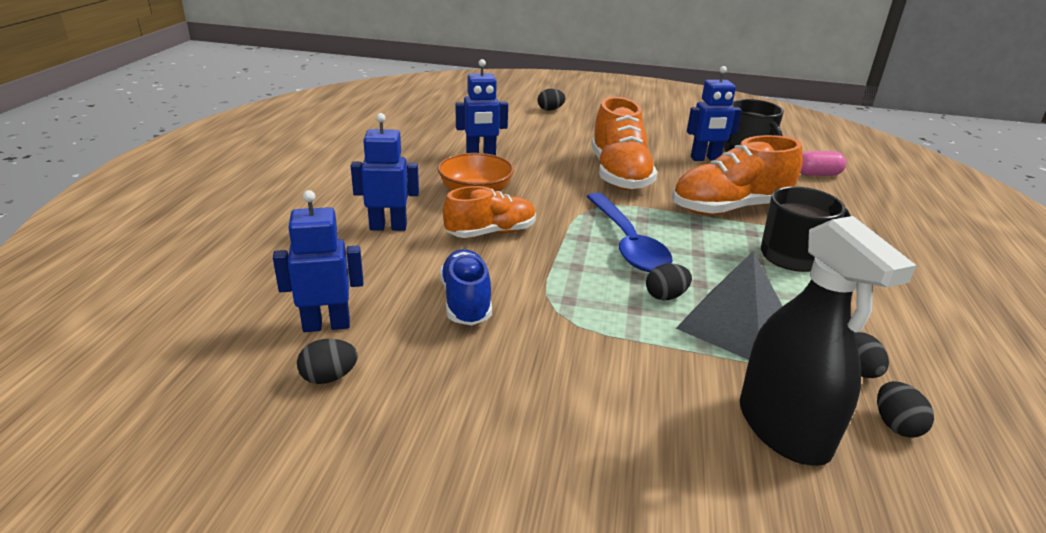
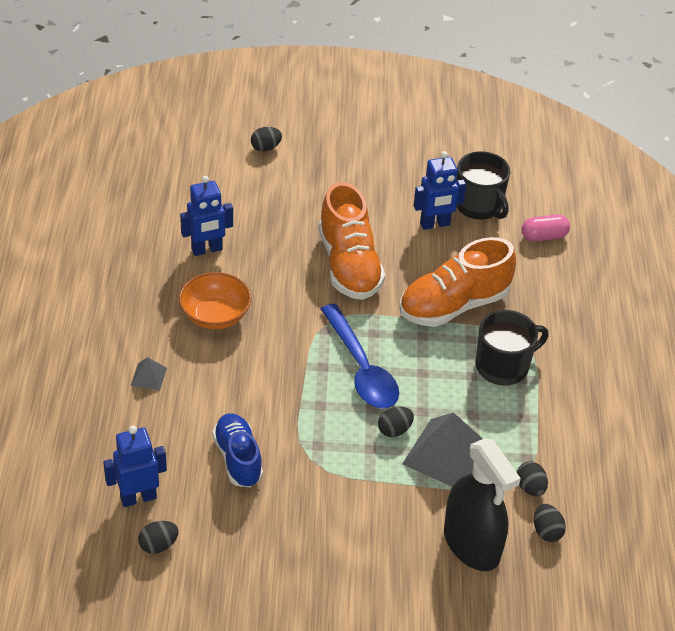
camera: 10 degrees left, 15 degrees up
blue robot [351,113,419,231] -> grey pyramid [131,357,167,390]
orange shoe [443,186,536,238] -> none

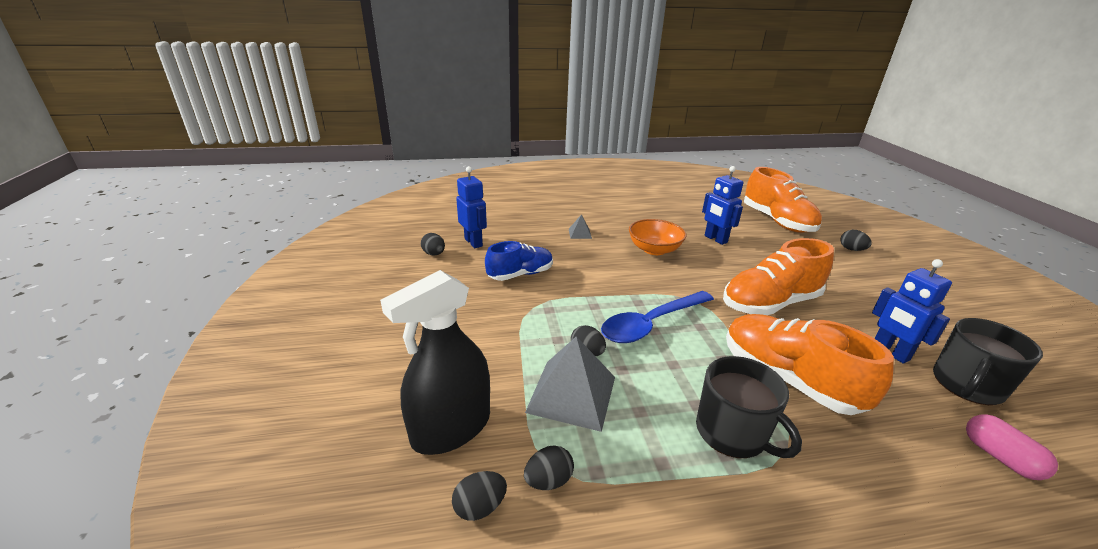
camera: 80 degrees right, 15 degrees down
none -> orange shoe [744,167,822,233]

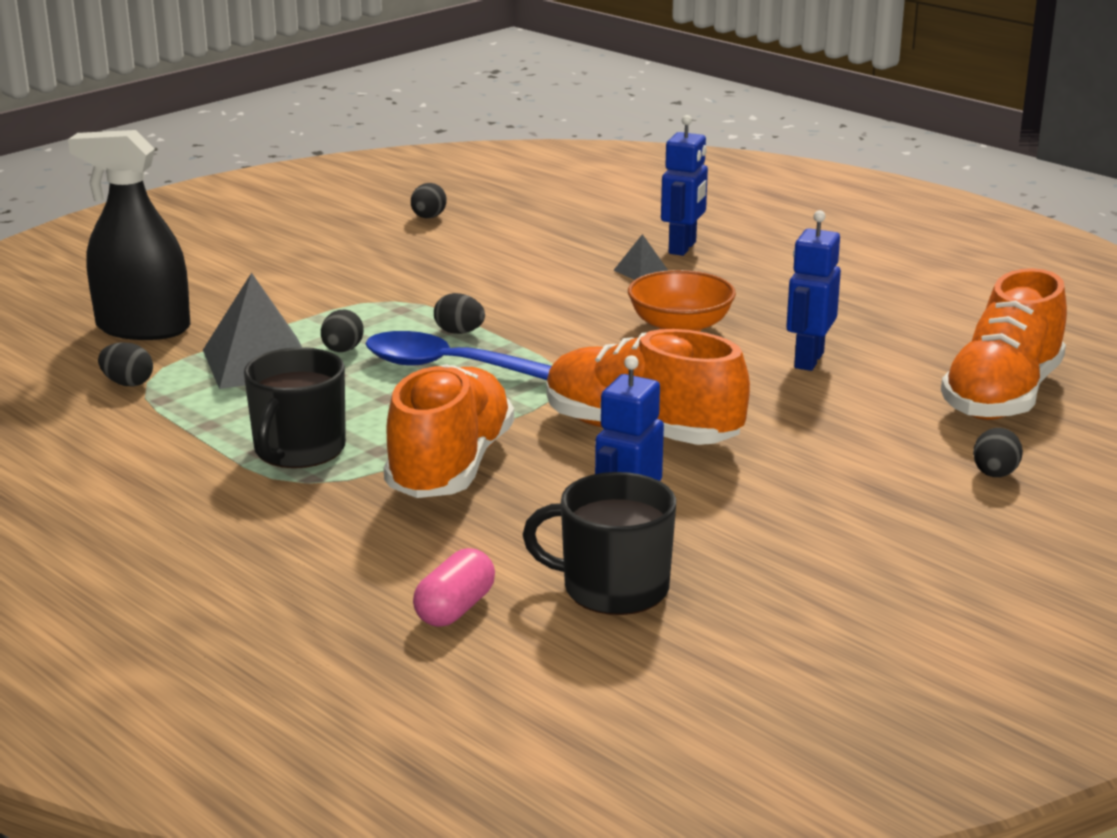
camera: 55 degrees right, 5 degrees down
black egg [452,471,507,521] -> black egg moved to [434,293,485,334]
blue robot [456,166,487,248] -> blue robot moved to [661,115,708,256]
blue shoe [485,241,553,281] -> none

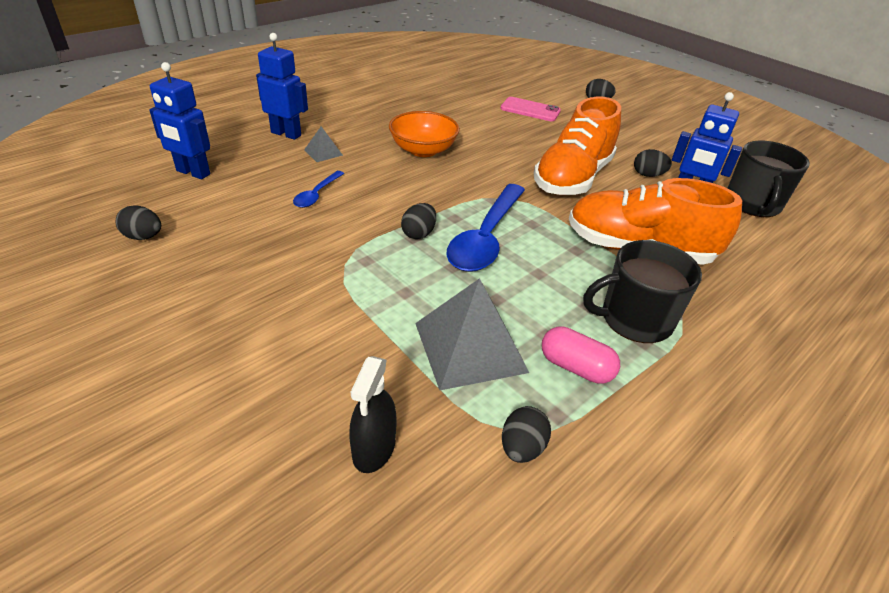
camera: 90 degrees left, 15 degrees up
black spray bottle [68,130,190,340] -> black spray bottle [349,356,397,473], size x0.54
black mug [244,347,346,468] -> black mug turned 150 degrees clockwise [583,240,702,343]
black egg [321,309,364,352] -> black egg moved to [634,149,672,177]
pink capsule [413,548,495,627] -> pink capsule moved to [542,326,620,383]
blue robot [786,210,841,371] -> blue robot moved to [149,62,210,179]
orange shoe [941,268,1067,420] -> none
none -> blue spoon [293,171,344,208]
none -> pink phone [500,97,561,121]

